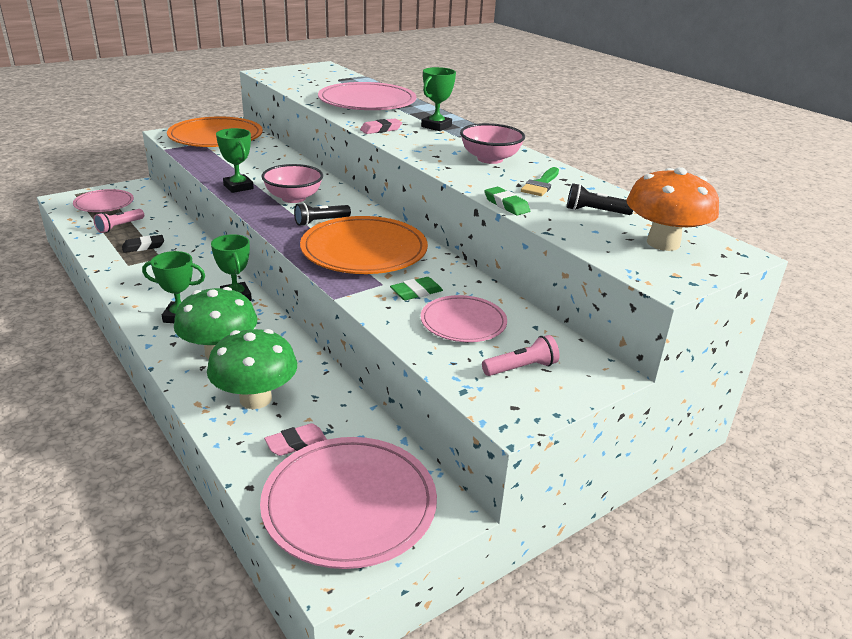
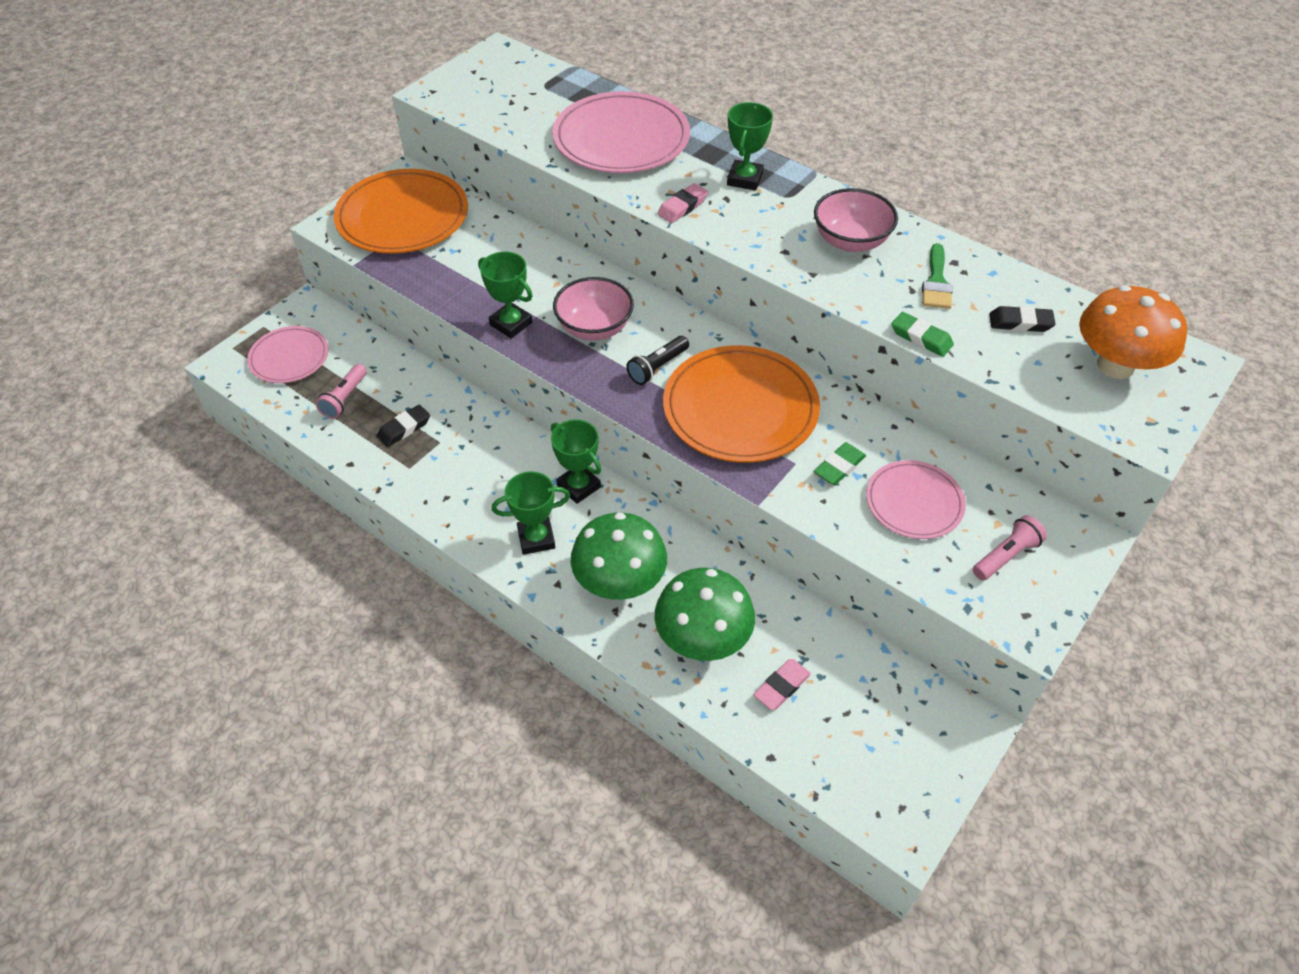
camera: 15 degrees left, 20 degrees up
pink plate [260,437,437,569] -> none
black flashlight [567,183,633,215] -> black eraser [989,306,1055,332]

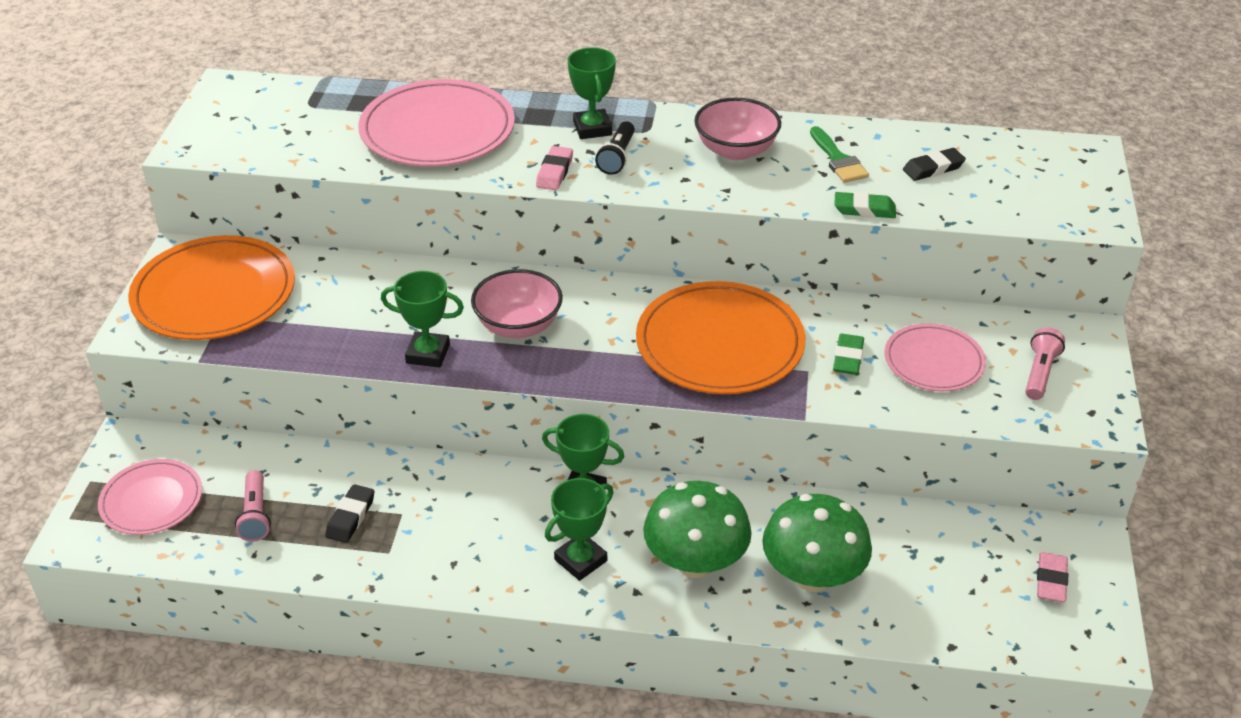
camera: 30 degrees left, 10 degrees down
black flashlight [626,336,689,385] -> black flashlight moved to [595,121,635,175]
pink eraser [753,659,811,710] -> pink eraser moved to [1037,552,1068,602]
orange mushroom [1079,285,1187,379] -> none

